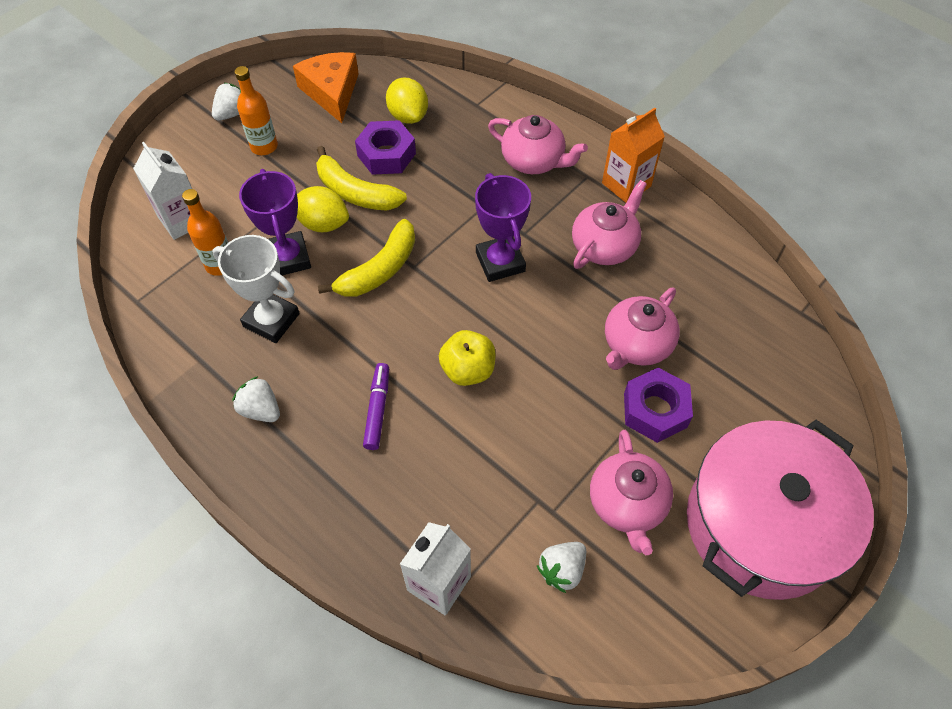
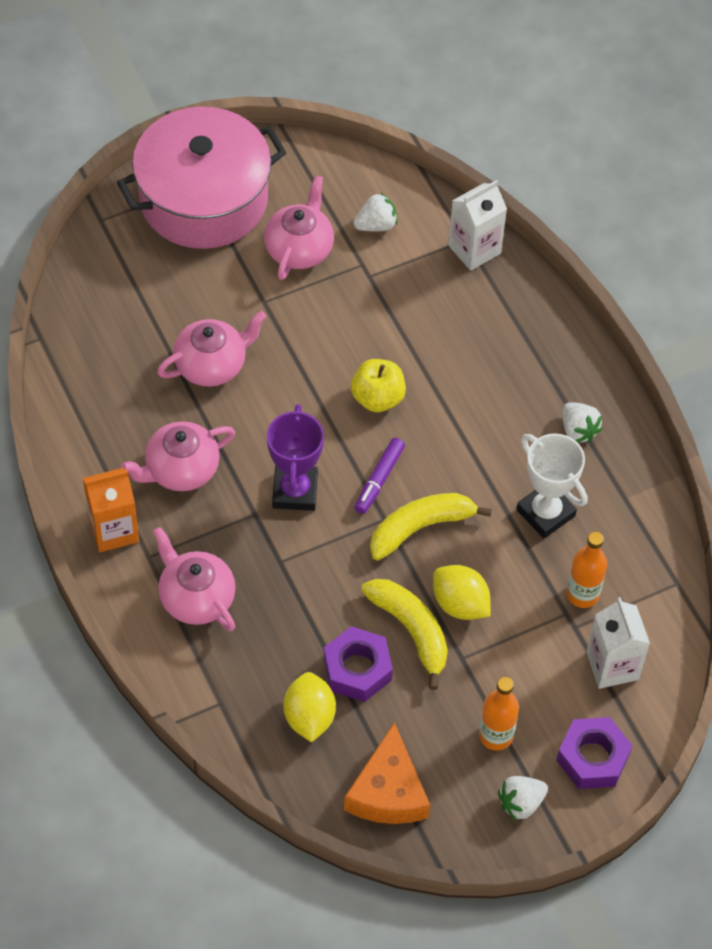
camera: 160 degrees left, 0 degrees up
purple trophy [239,169,311,275] -> none
purple marker [363,363,389,450] -> purple marker moved to [354,438,405,514]
purple nut [624,368,693,443] -> purple nut moved to [556,717,632,789]

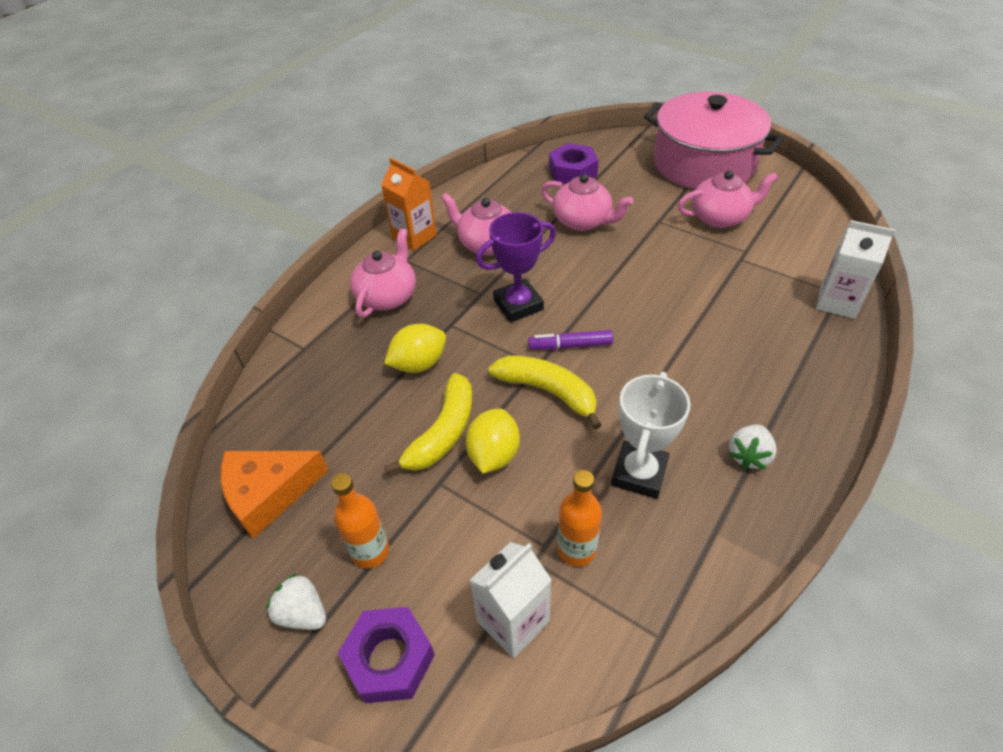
camera: 65 degrees right, 10 degrees down
yellow lemon [284,672,336,743] -> yellow lemon moved to [384,324,446,373]
purple nut [324,626,393,702] -> purple nut moved to [549,143,599,184]
yellow apple [351,359,406,412] -> none
white strawberry [353,192,397,231] -> none

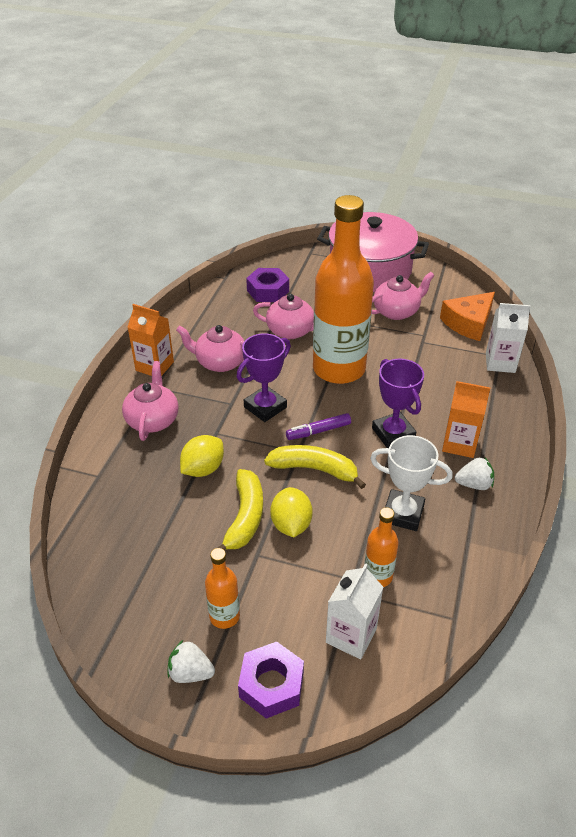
camera: 20 degrees left, 5 degrees down
orange cheese [221,451,329,539] -> orange cheese moved to [440,292,495,341]
white trophy [611,372,691,499] -> white trophy turned 75 degrees counterclockwise [370,435,453,531]
white strawberry [729,425,777,469] -> white strawberry turned 105 degrees counterclockwise [455,457,494,490]
none -> orange bottle [313,195,374,384]
none -> purple trophy [372,359,424,448]
none -> orange carton [442,381,490,458]

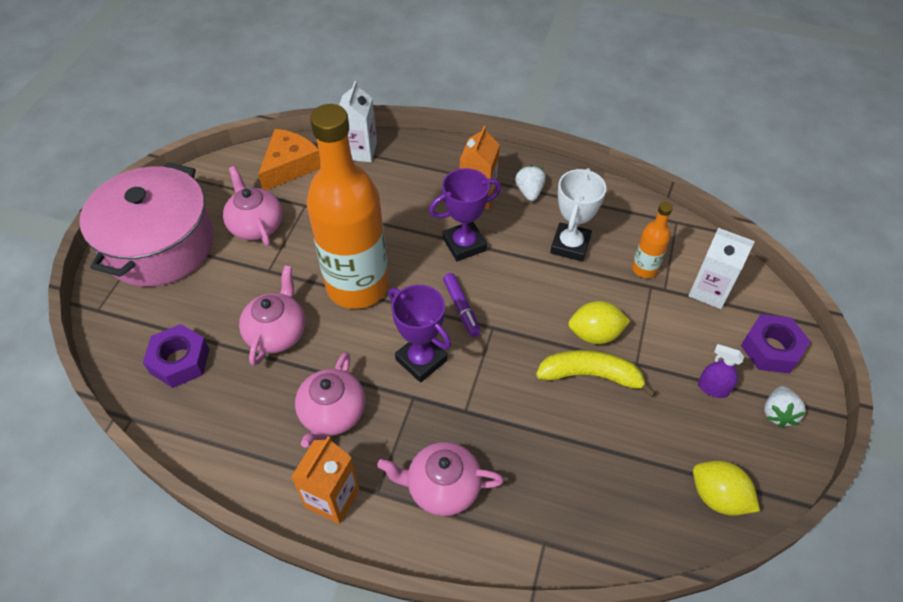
camera: 90 degrees left, 10 degrees up
yellow lemon [180,435,224,477] -> yellow lemon moved to [693,461,760,516]
orange bottle [205,548,240,629] -> purple spray bottle [698,344,744,398]
yellow banana [264,445,366,489] -> none
orange cheese [440,292,495,341] -> orange cheese turned 105 degrees counterclockwise [258,129,320,190]

